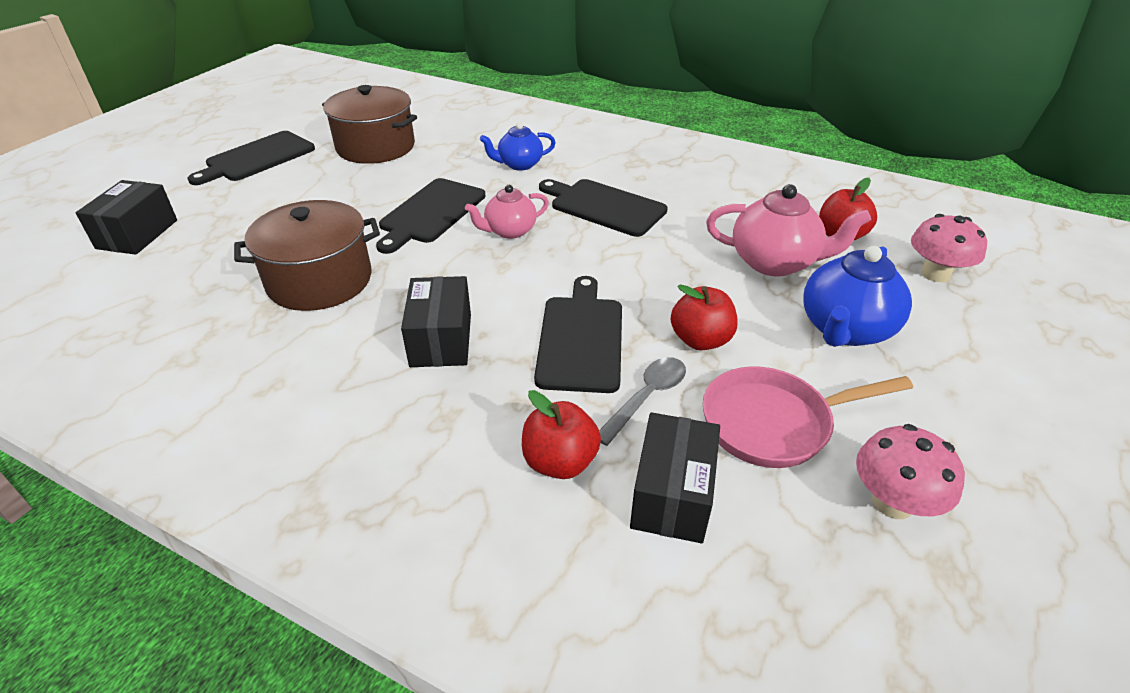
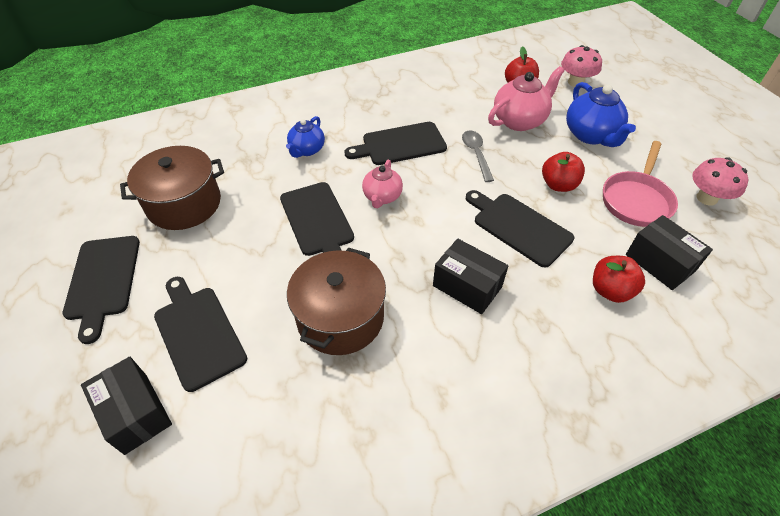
camera: 50 degrees left, 10 degrees up
grey spoon [599,357,686,446] -> grey spoon moved to [462,131,494,182]
none -> black cutting board [154,277,247,392]

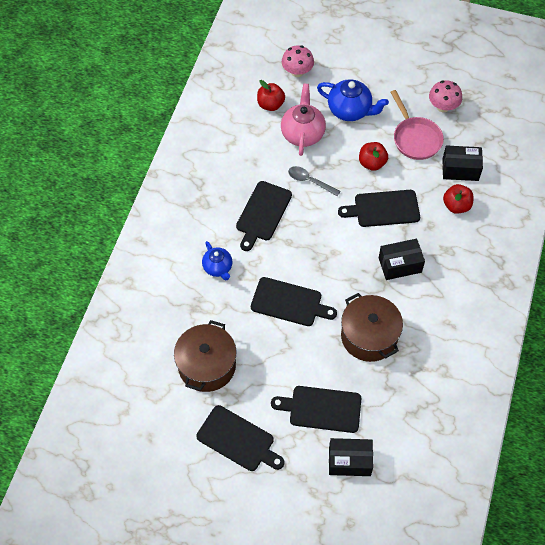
camera: 50 degrees left, 10 degrees up
pink teapot [362,160,403,208] -> none

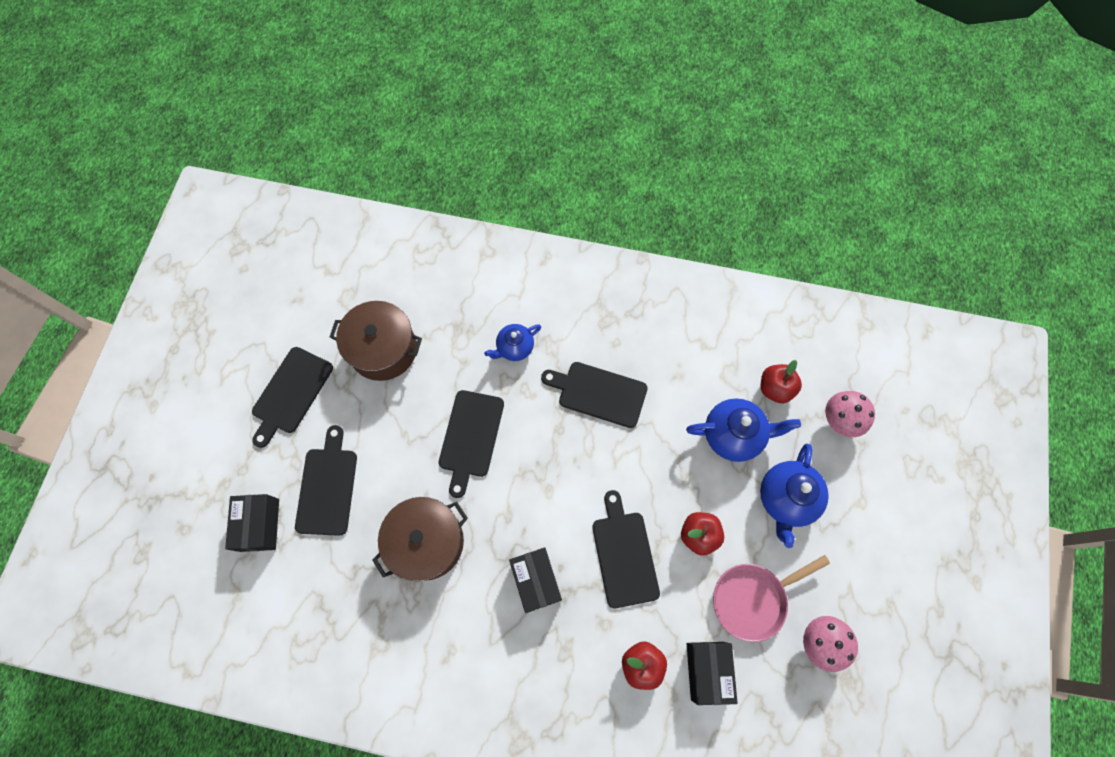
camera: 85 degrees right, 10 degrees up
pink teapot [281,84,326,156] -> blue teapot [686,398,801,462]
grey spoon [288,166,340,196] -> none

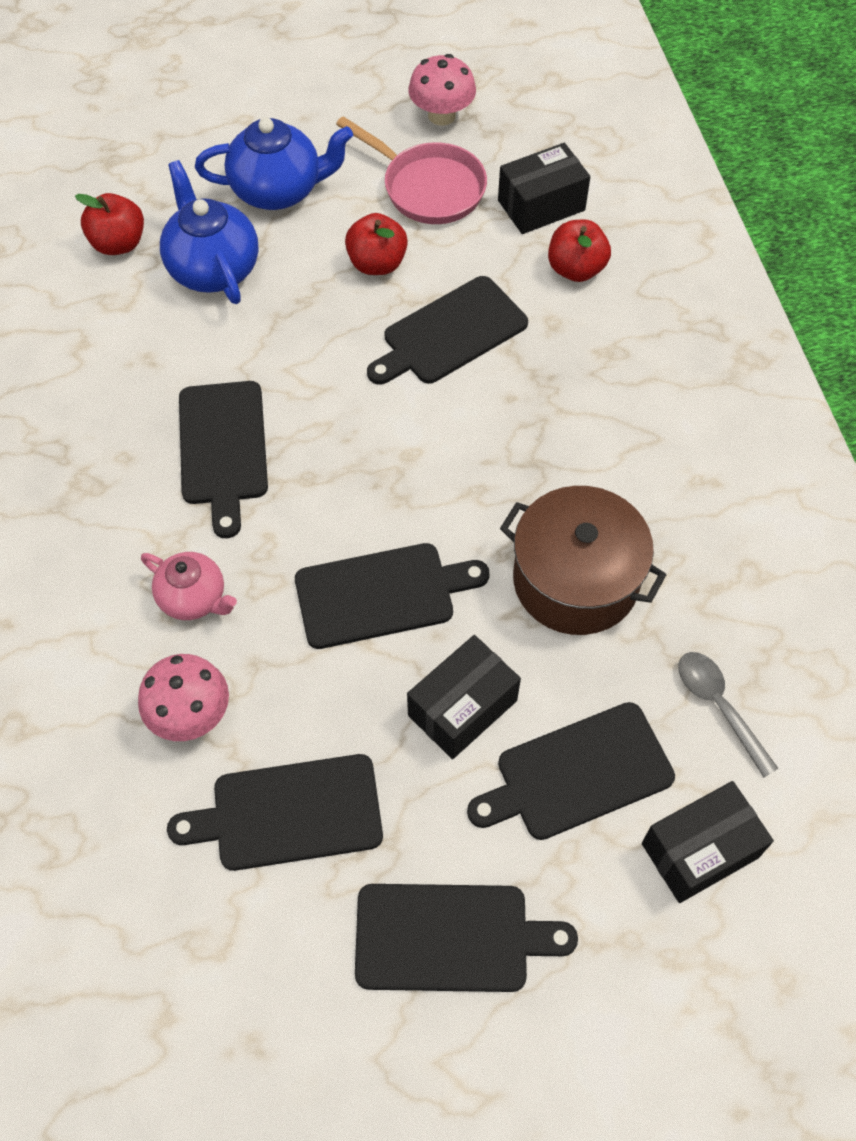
camera: 115 degrees left, 10 degrees down
brown pot [330,301,422,381] -> black cutting board [167,754,383,871]
blue teapot [484,324,541,361] -> pink teapot [141,552,237,620]
black box [509,548,562,613] -> black box moved to [407,635,521,759]
pink mushroom [825,391,875,437] -> pink mushroom moved to [138,654,229,741]
none -> grey spoon [679,652,779,777]

